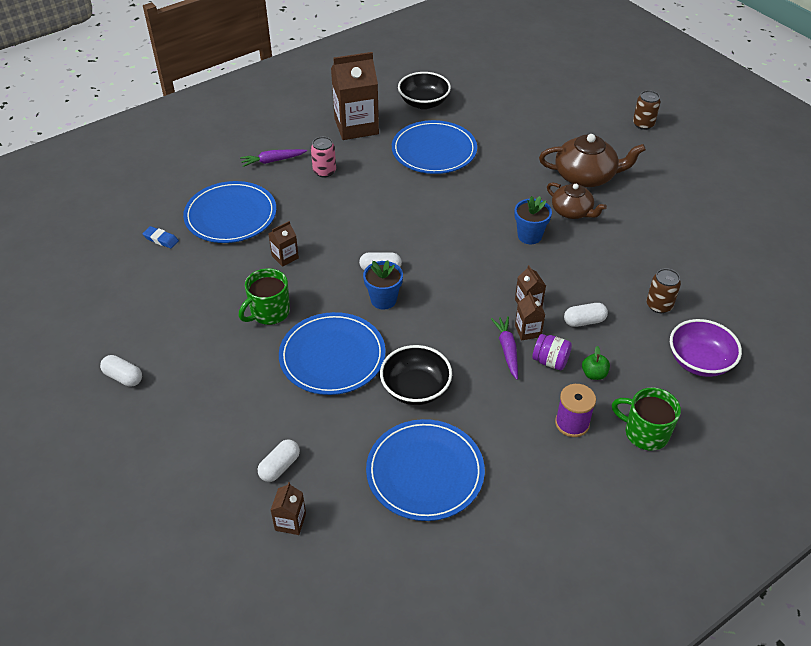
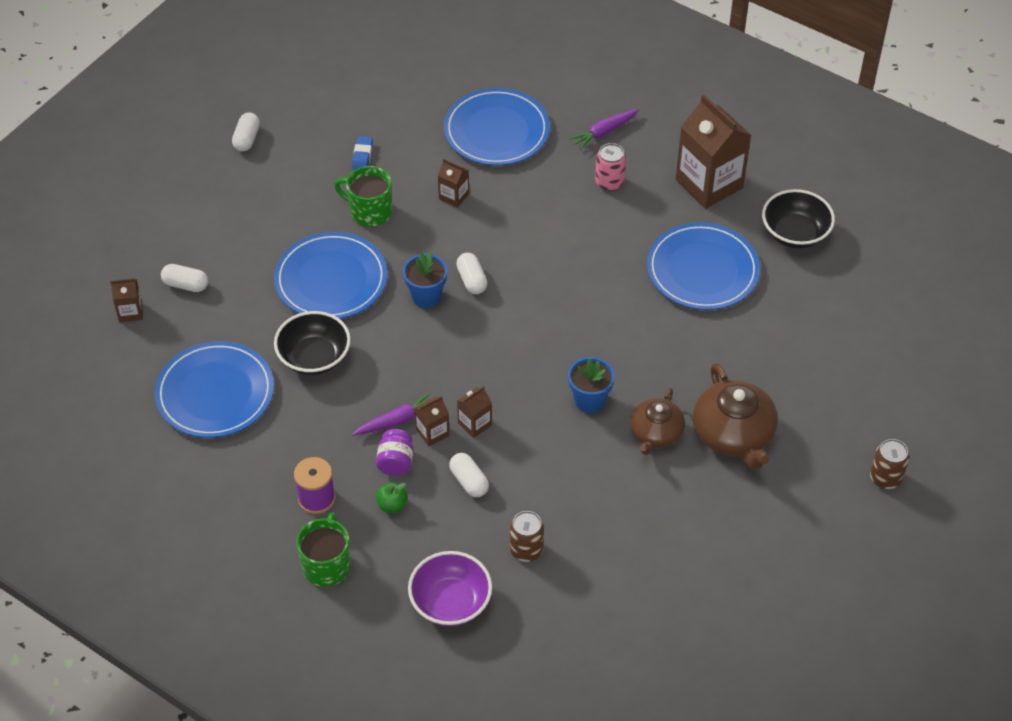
camera: 70 degrees right, 5 degrees up
blue eraser [143,226,179,248] -> blue eraser moved to [352,136,373,170]
purple carrot [240,149,307,167] -> purple carrot turned 90 degrees counterclockwise [569,109,639,150]

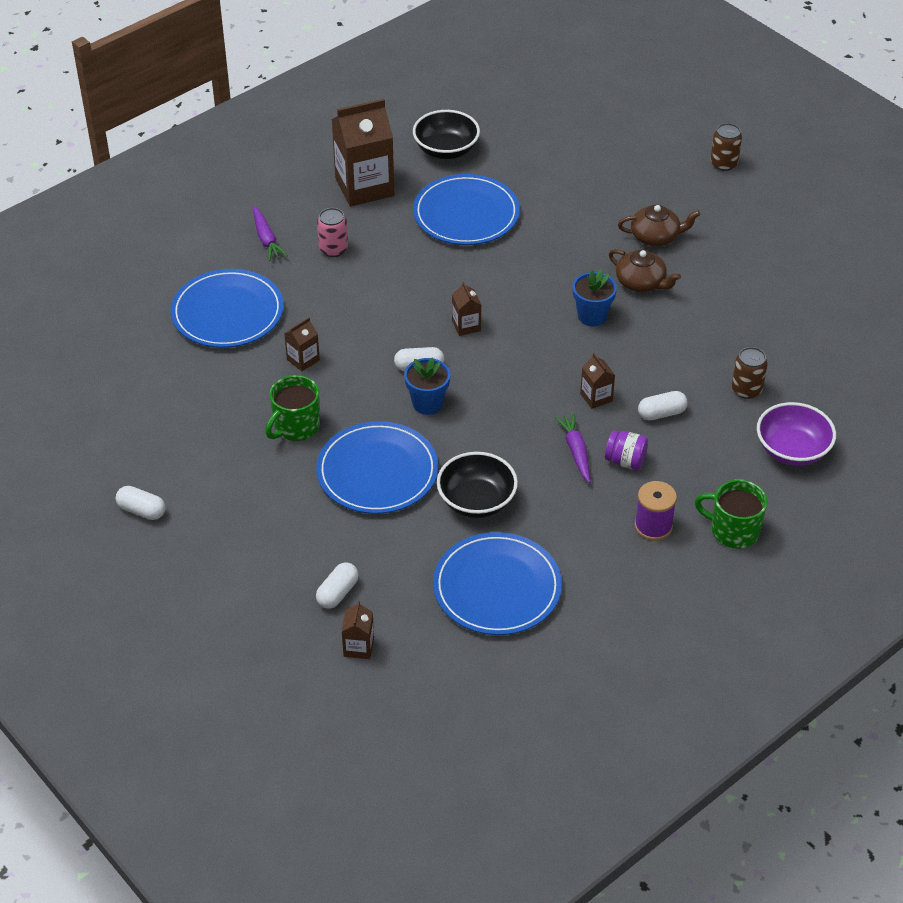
camera: 75 degrees left, 5 degrees down
blue eraser [352,136,373,170] -> none
green apple [376,482,408,513] -> none
brown carton [415,396,450,446] -> brown carton moved to [452,281,481,336]
brown teapot [693,363,778,469] -> brown teapot [618,205,700,246], size x0.65

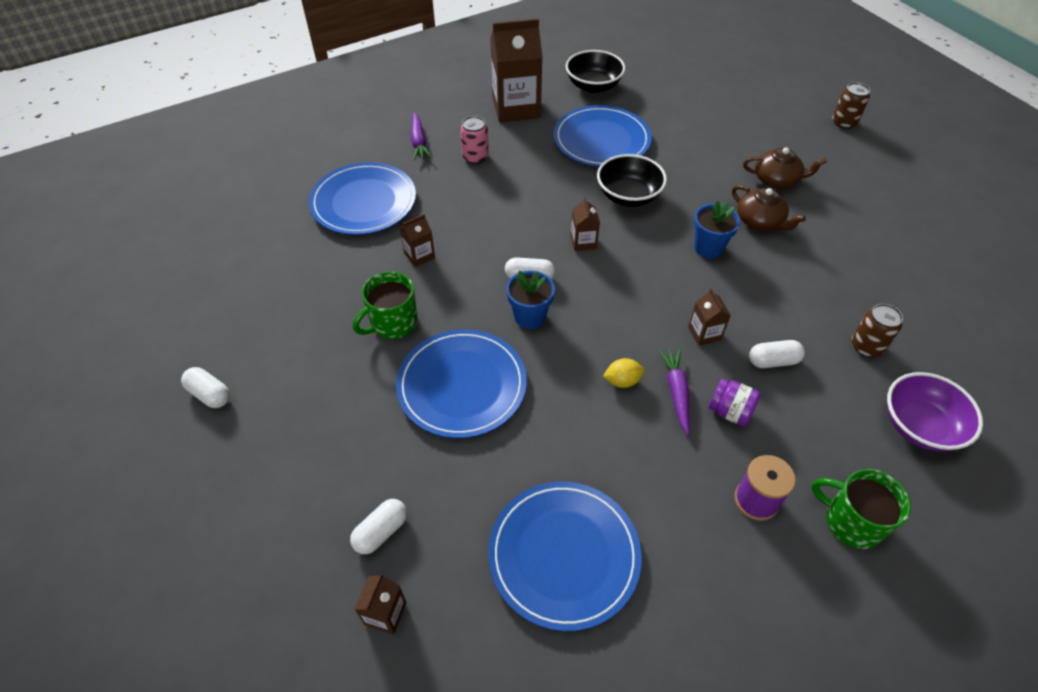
camera: 10 degrees right, 5 degrees up
black bowl [437,452,518,518] -> black bowl moved to [597,154,667,207]
none -> yellow lemon [603,358,644,388]

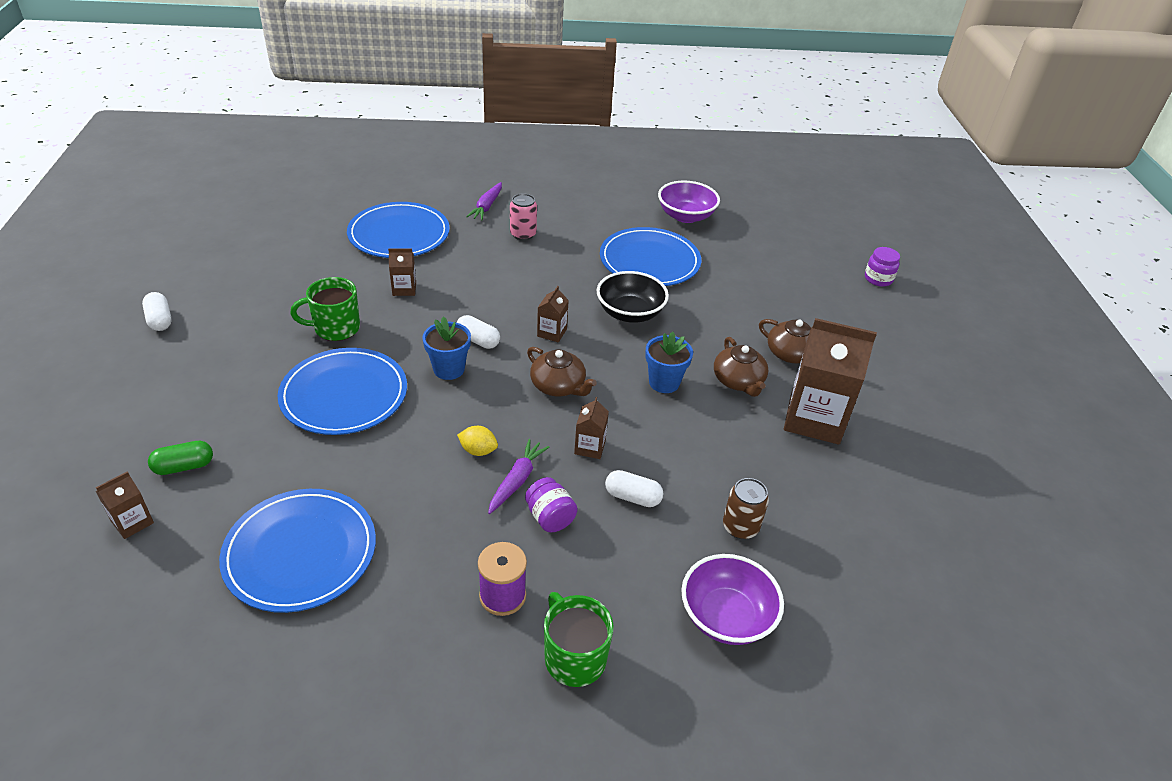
camera: 25 degrees right, 10 degrees down
white capsule [350,499,407,554] -> green capsule [148,441,213,475]
brown carton [490,18,542,123] -> brown carton moved to [784,318,877,445]
black bowl [566,50,625,93] -> purple bowl [658,180,720,223]
brown can [832,82,870,129] -> none
none -> brown teapot [527,347,597,396]
none -> purple jar [865,247,900,287]

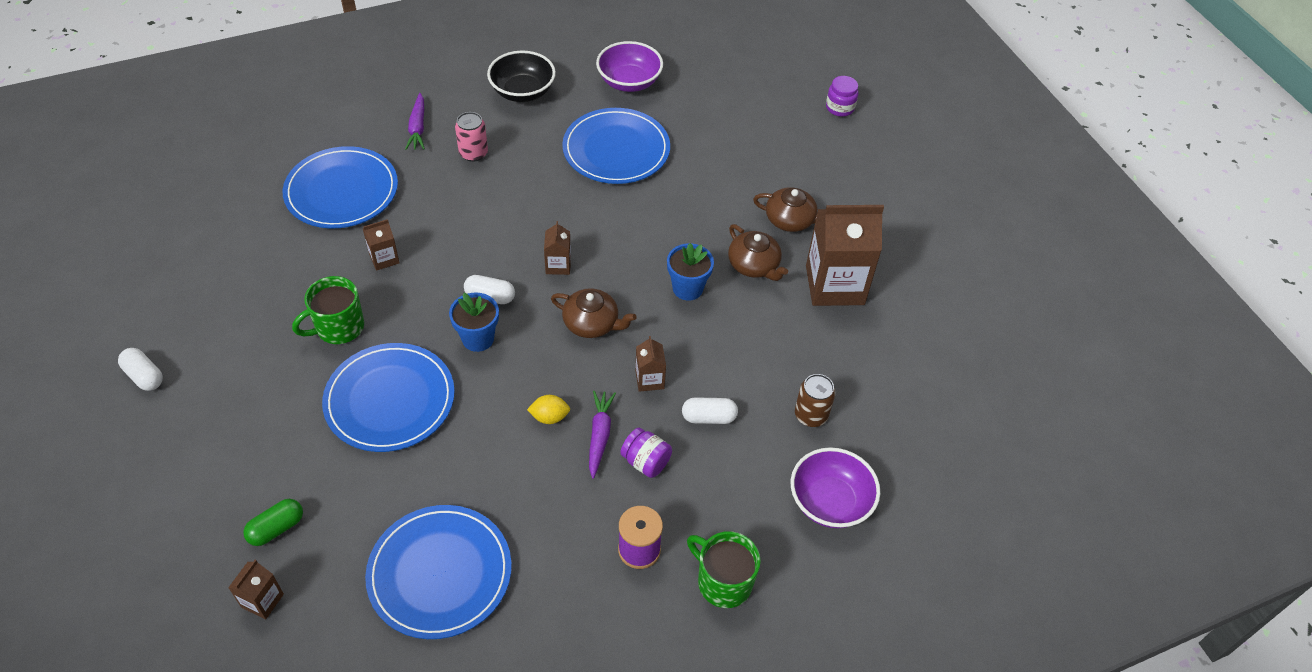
camera: 20 degrees left, 10 degrees up
black bowl [597,271,669,323] -> black bowl moved to [487,51,556,102]

